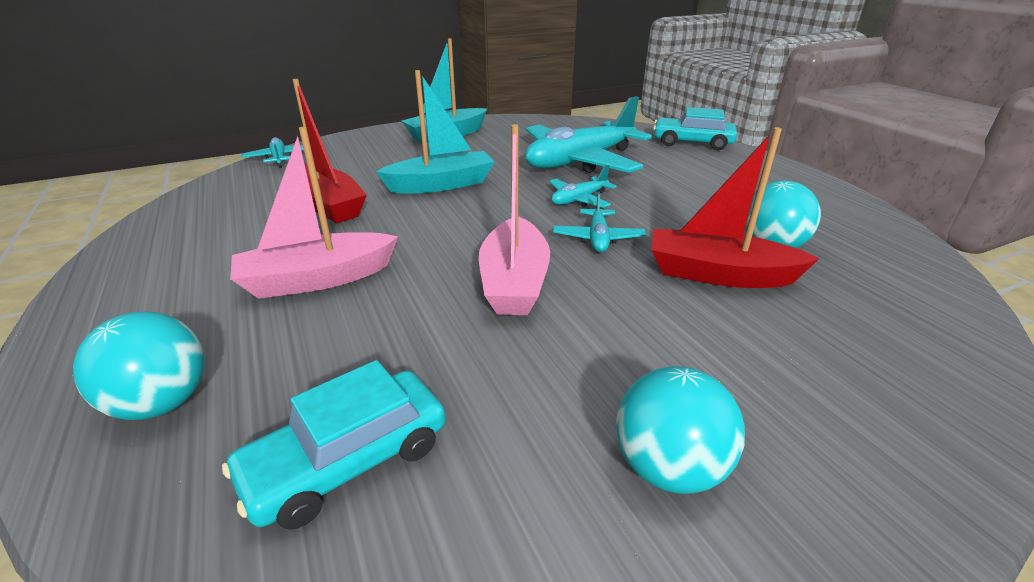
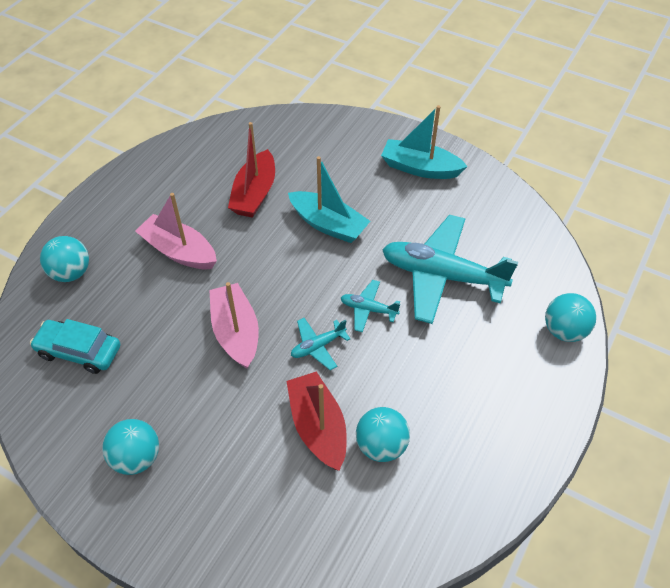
camera: 55 degrees right, 20 degrees up
turquoise plane [241,137,304,168] -> none
pink boat [479,124,550,315] -> pink boat turned 105 degrees clockwise [209,282,259,369]
turquoise car [653,107,737,150] -> turquoise ball [545,293,596,342]

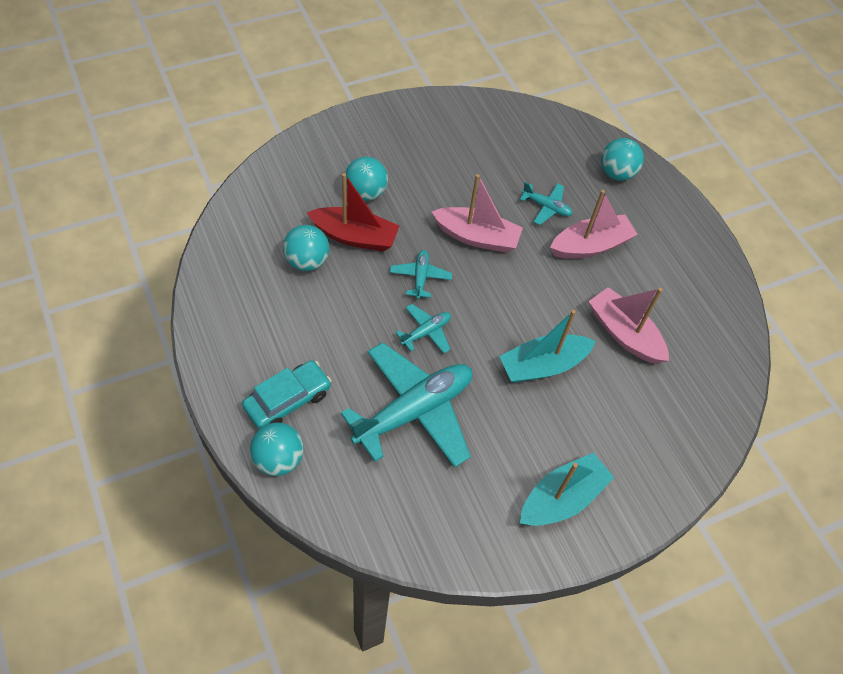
camera: 120 degrees right, 5 degrees up
turquoise car [30,319,120,374] -> turquoise car moved to [242,360,331,429]
turquoise ball [102,419,159,475] -> turquoise ball moved to [345,157,388,201]
red boat [228,122,275,218] -> pink boat [588,287,669,364]
none -> turquoise plane [520,182,573,225]

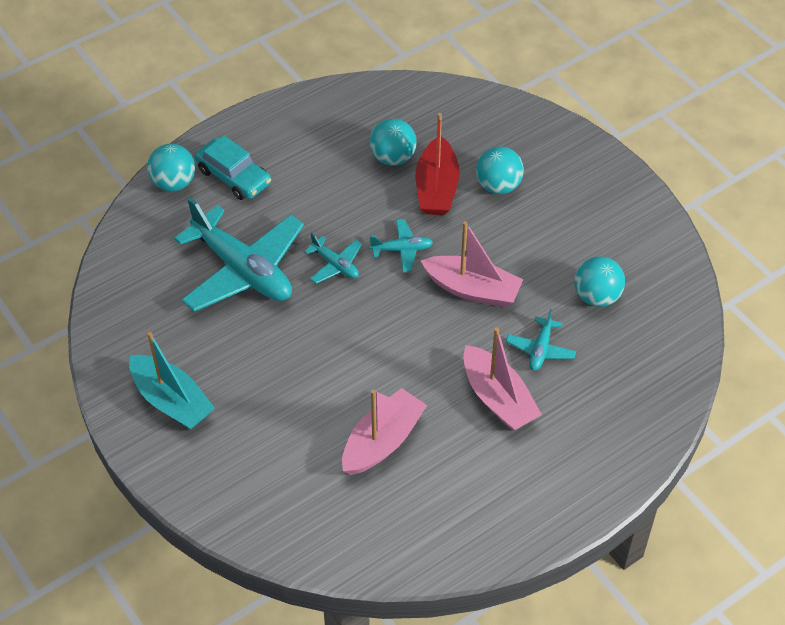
camera: 85 degrees right, 5 degrees down
pink boat [431,174,523,253] -> pink boat turned 75 degrees counterclockwise [421,221,523,307]
turquoise boat [499,310,596,383] -> none
turquoise ball [601,138,644,181] -> turquoise ball moved to [574,256,625,307]

